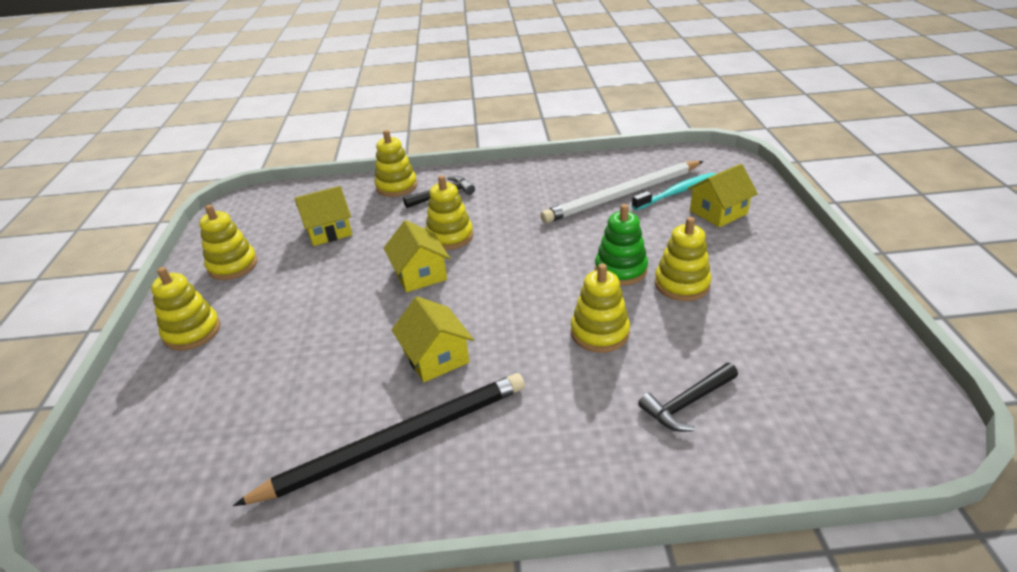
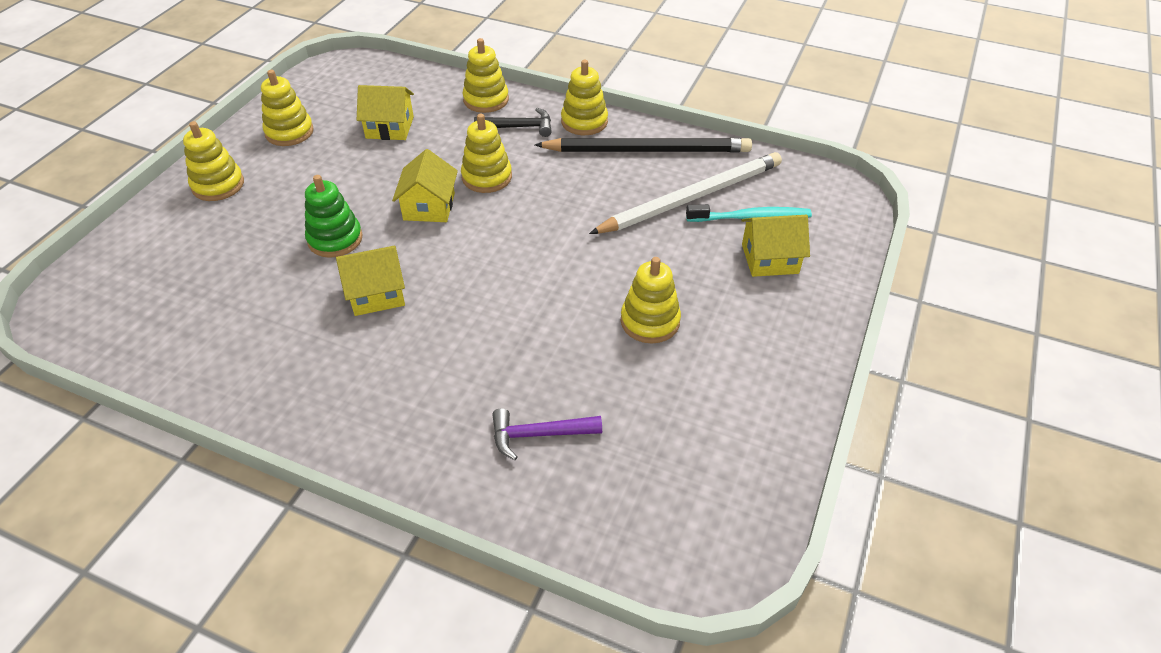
camera: 25 degrees right, 10 degrees up
black pencil [233,373,525,506] -> black pencil moved to [535,138,752,152]
yellow house [392,296,474,382] -> yellow house turned 75 degrees clockwise [336,246,405,316]
white pencil [541,161,703,223] -> white pencil turned 150 degrees clockwise [589,152,782,234]
yellow stacking toy [571,263,630,353] -> yellow stacking toy moved to [561,60,608,135]
green stacking toy [595,204,648,286] -> green stacking toy moved to [305,175,363,258]
black hammer [638,363,738,432] -> purple hammer [492,408,602,460]

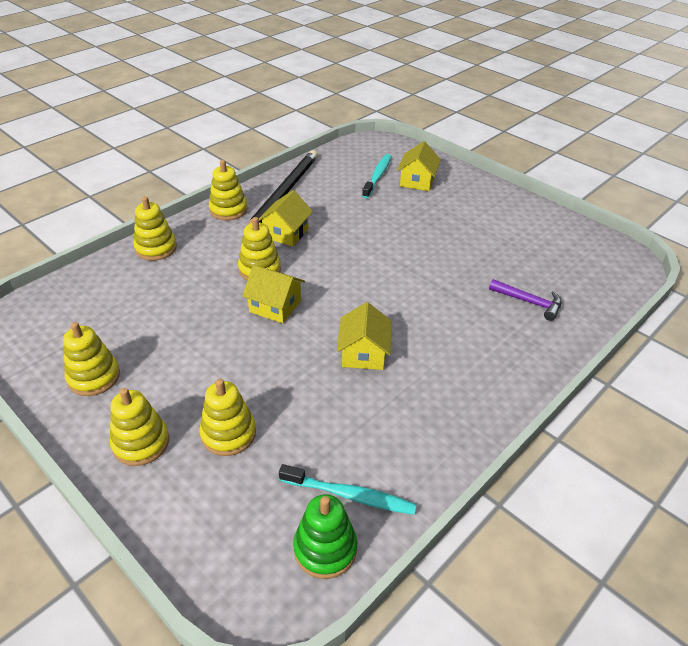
camera: 70 degrees left, 5 degrees down
green stacking toy [305,175,363,258] -> green stacking toy moved to [293,494,357,579]
yellow house [357,85,414,140] -> yellow house moved to [259,190,313,246]
black hammer [474,108,552,137] -> none
purple hammer [492,408,602,460] -> purple hammer turned 75 degrees counterclockwise [489,279,561,321]
white pencil [589,152,782,234] -> none
yellow stacking toy [621,257,681,343] -> yellow stacking toy moved to [199,379,256,456]
none -> turquoise toothbrush [279,464,417,515]

